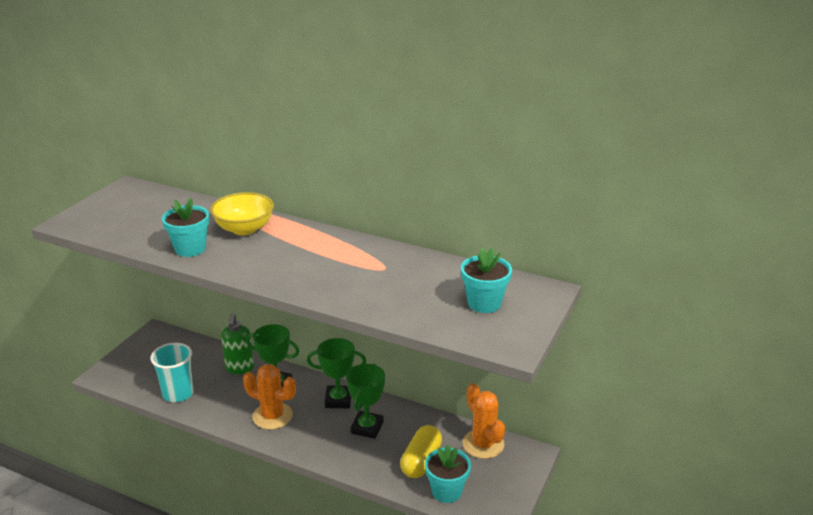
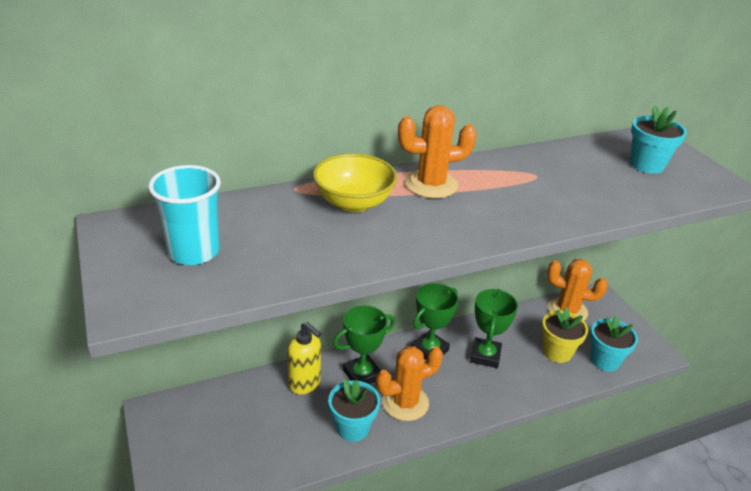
camera: 50 degrees left, 5 degrees up
turquoise cup [150,342,194,402] -> turquoise cup moved to [148,165,221,265]
turquoise flower pot [162,198,209,257] -> turquoise flower pot moved to [328,379,380,442]
green soap dispenser [221,313,254,374] -> yellow soap dispenser [287,322,321,395]
green trophy [346,364,385,439] -> green trophy turned 45 degrees clockwise [470,289,518,368]
yellow capsule [400,425,442,478] -> yellow flower pot [542,307,588,363]
none -> orange cactus [398,105,477,198]

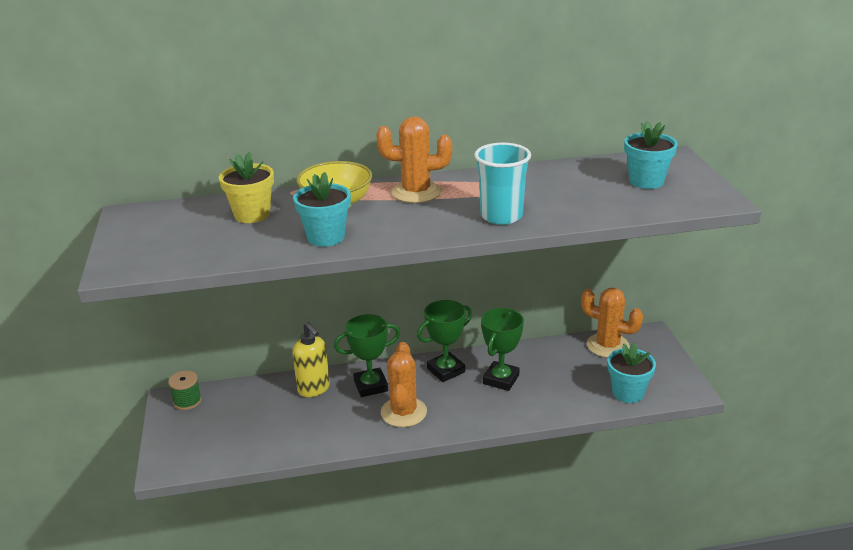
camera: 15 degrees right, 5 degrees down
turquoise cup [148,165,221,265] -> turquoise cup moved to [474,143,531,225]
turquoise flower pot [328,379,380,442] -> turquoise flower pot moved to [293,172,351,247]
orange cactus [376,346,443,421] -> orange cactus turned 75 degrees counterclockwise [381,342,427,427]
yellow flower pot [542,307,588,363] -> yellow flower pot moved to [219,152,274,223]
none -> green spool [168,371,202,410]

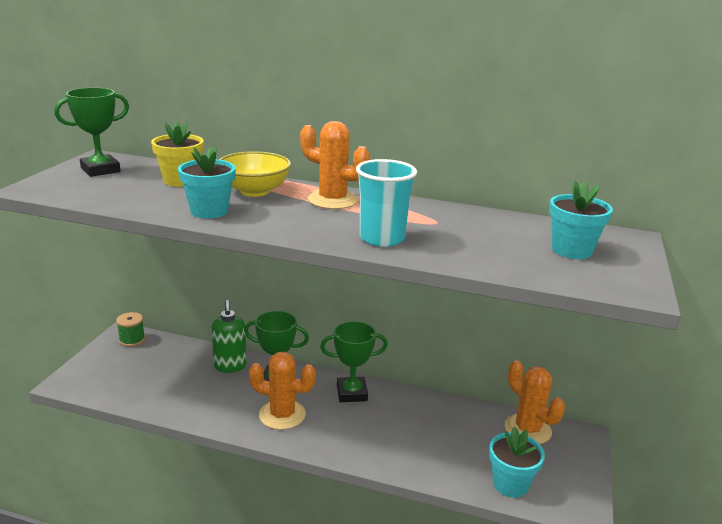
camera: 25 degrees right, 5 degrees down
yellow soap dispenser [292,322,330,397] -> green soap dispenser [212,300,247,373]
orange cactus [381,342,427,427] -> orange cactus turned 75 degrees clockwise [249,352,316,430]
green trophy [481,308,524,391] -> green trophy moved to [54,88,129,177]

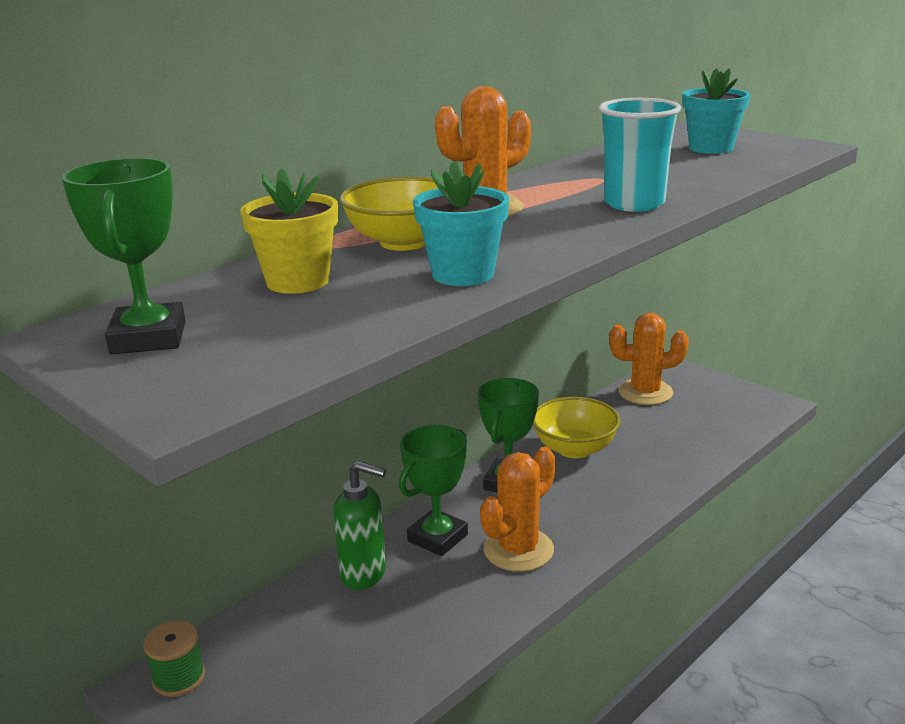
camera: 60 degrees left, 0 degrees up
turquoise flower pot [489,427,545,498] -> none
none -> yellow bowl [533,397,620,458]

